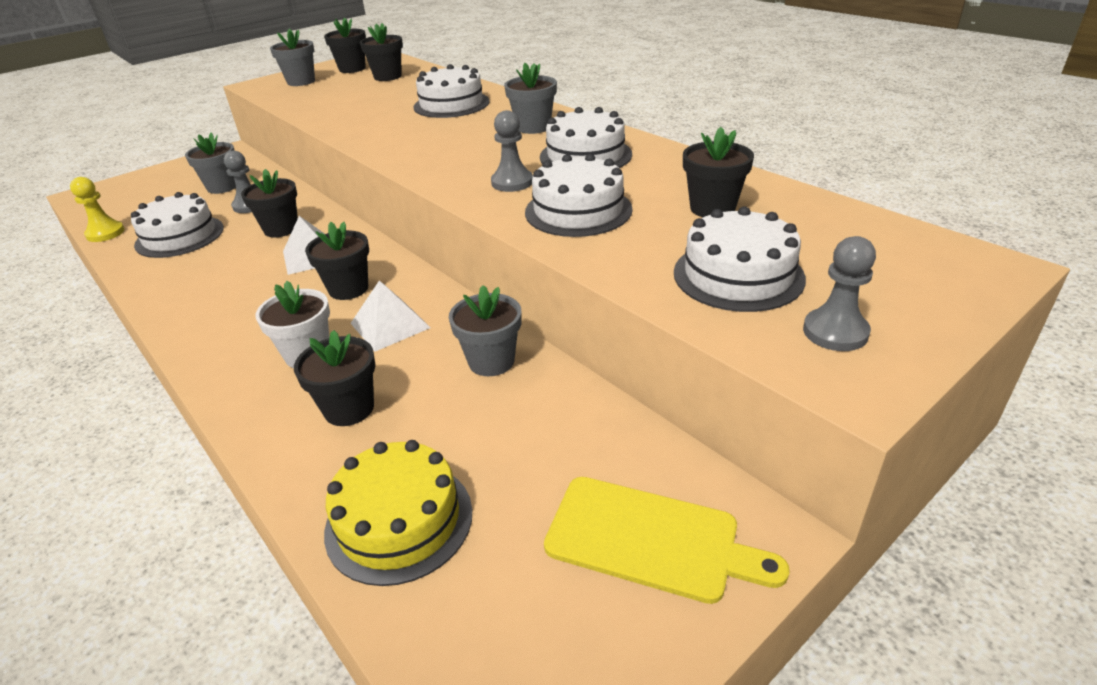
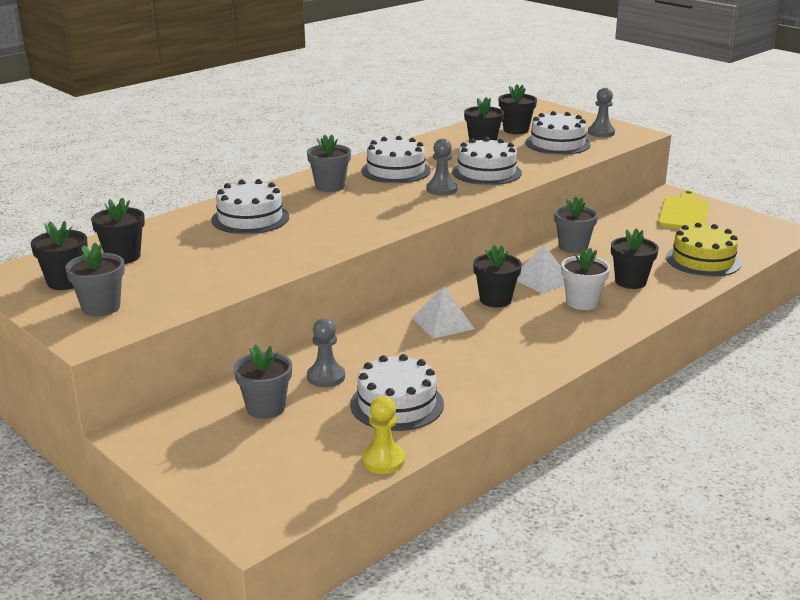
camera: 95 degrees left, 10 degrees down
black flower pot [241,169,298,237] -> black flower pot moved to [499,85,537,134]

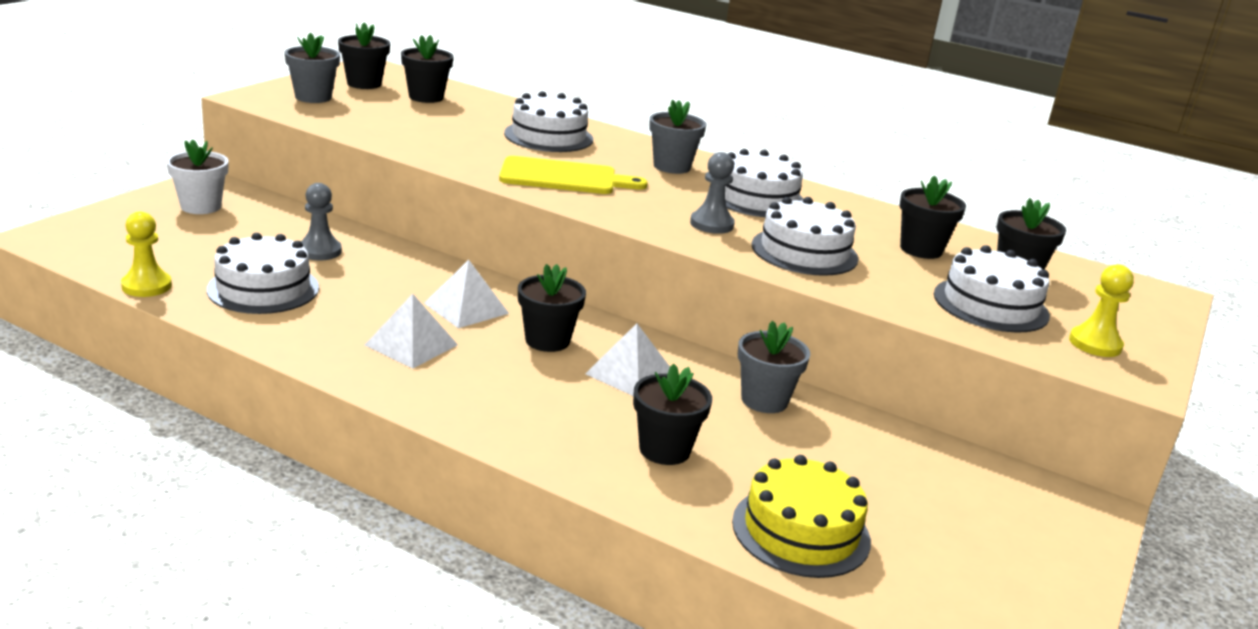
camera: 70 degrees right, 0 degrees up
grey flower pot [234,345,292,419] -> none
white flower pot [561,247,610,310] -> white flower pot moved to [166,139,229,214]
grey pawn [588,88,615,137] -> yellow pawn [1069,264,1134,357]
yellow cutting board [658,190,709,229] -> yellow cutting board moved to [499,156,648,194]
none -> white pyramid [365,294,458,369]

